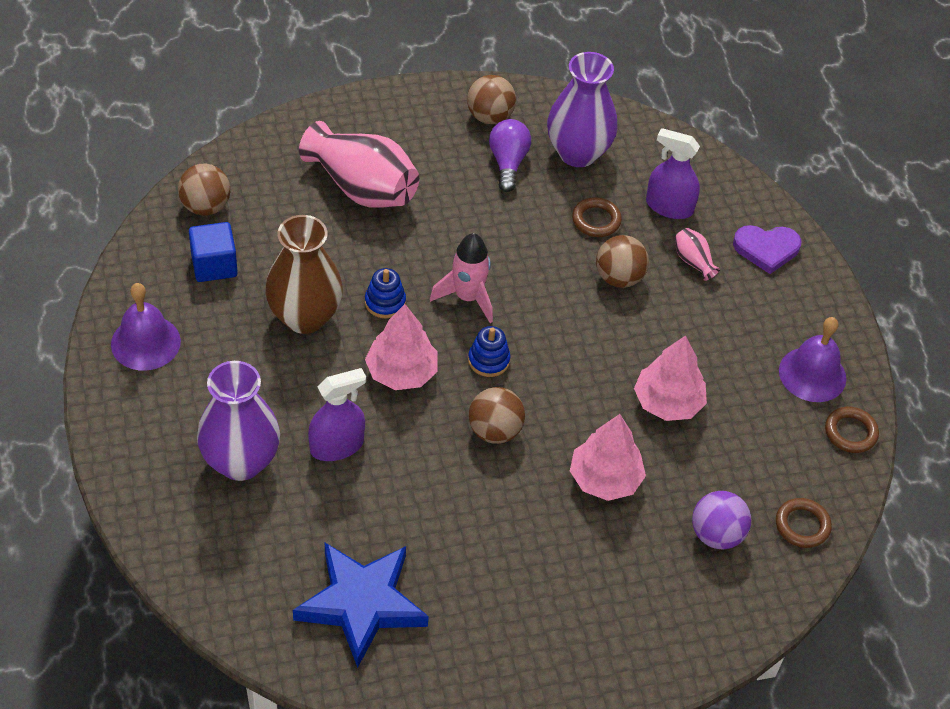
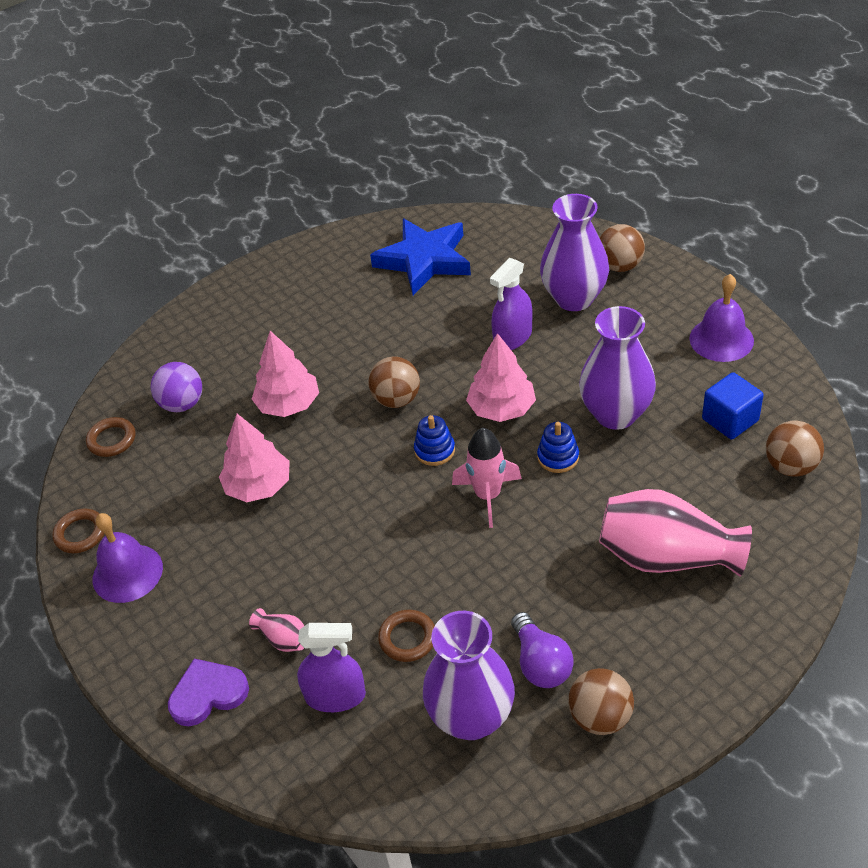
camera: 165 degrees right, 5 degrees down
brown vase [265,215,343,334] -> purple vase [579,306,656,430]
brown ball [596,235,649,288] -> brown ball moved to [600,224,645,272]

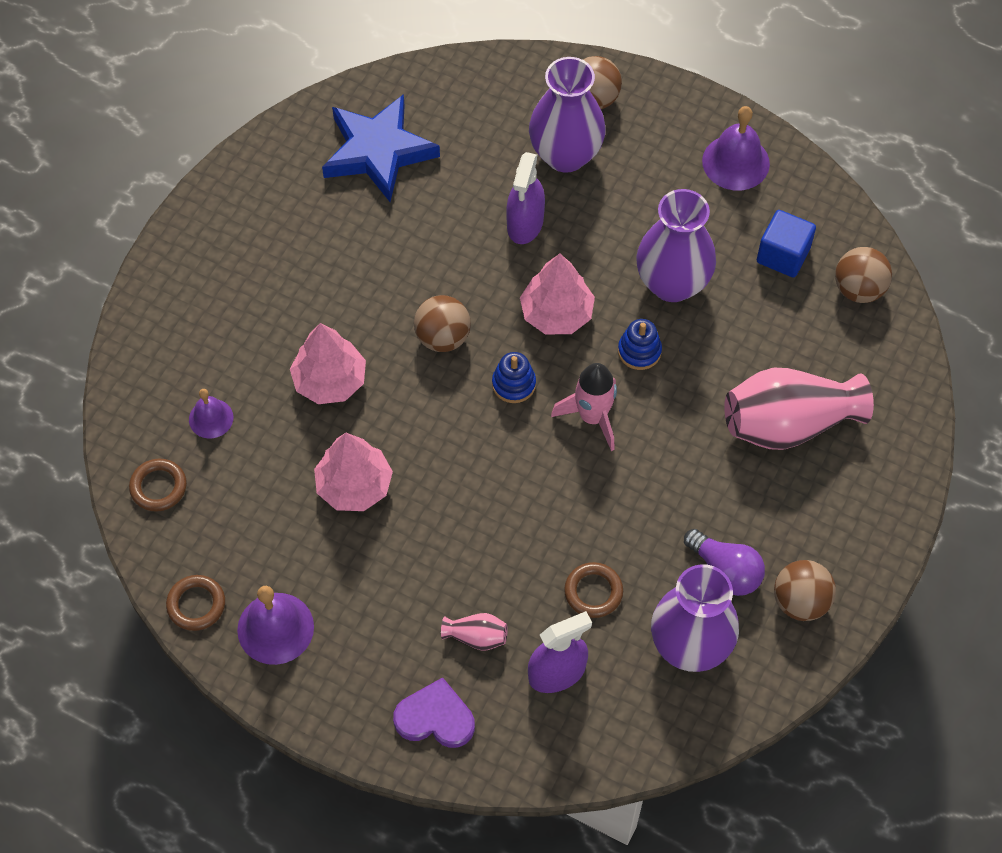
camera: 30 degrees left, 15 degrees up
purple ball [151,362,202,412] -> purple bell [189,389,233,439]
purple heart [168,659,249,726] -> purple heart turned 60 degrees clockwise [393,677,475,748]

